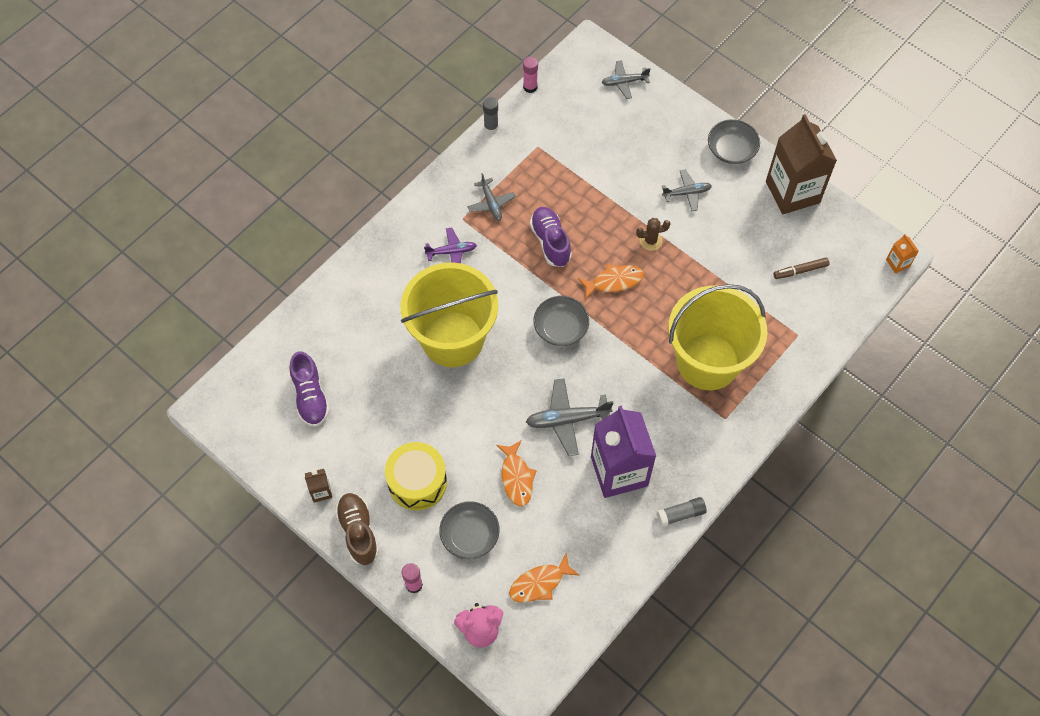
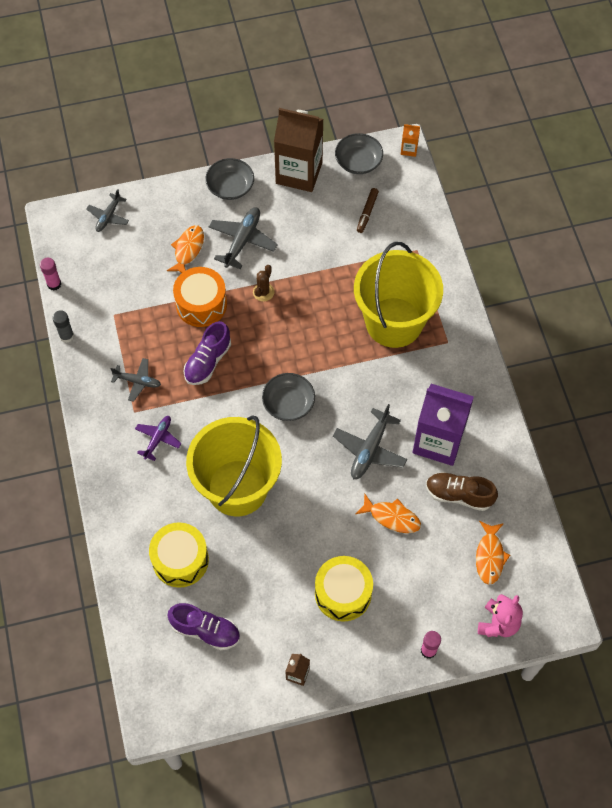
camera: 55 degrees left, 0 degrees up
brown shoe [335,493,379,565] -> brown shoe moved to [426,472,498,511]
grey bowl [439,501,500,559] -> grey bowl moved to [335,133,383,174]
purple shoe [530,207,572,267] -> purple shoe turned 75 degrees counterclockwise [183,321,231,385]
orange fish [578,264,644,300] -> orange fish moved to [167,225,204,273]
grey glue stick [657,497,707,527] -> none
grey plane [662,170,712,211] -> grey plane [209,207,278,269], size x1.56
none -> yellow drum [149,522,209,588]
none -> orange drum [173,267,227,327]

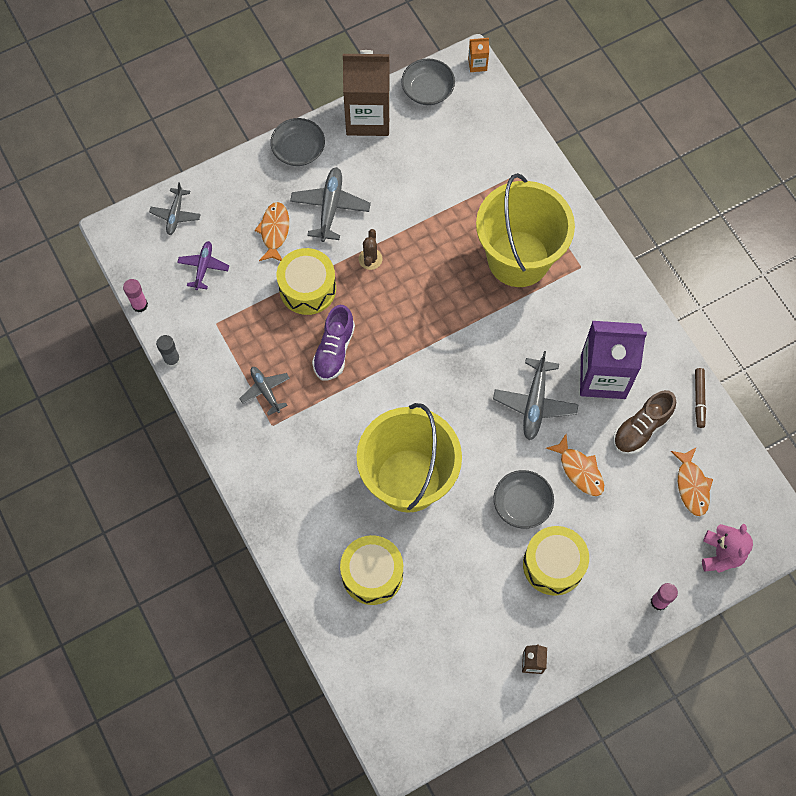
camera: 15 degrees left, 5 degrees up
grey plane [111,358,161,402] -> grey plane turned 120 degrees counterclockwise [239,367,290,416]
purple plane [135,416,181,461] -> purple plane moved to [177,241,229,290]
purple shoe [168,603,240,650] -> none
orange drum [173,267,227,327] -> yellow drum [277,248,336,315]
grey bowl [262,373,315,421] -> grey bowl moved to [494,470,554,529]
orange fish [356,493,421,533] -> orange fish turned 45 degrees clockwise [546,434,604,496]
brown marker [357,188,379,233] -> brown marker moved to [695,368,706,428]
brown shoe [426,472,498,511] -> brown shoe turned 45 degrees counterclockwise [613,390,676,455]

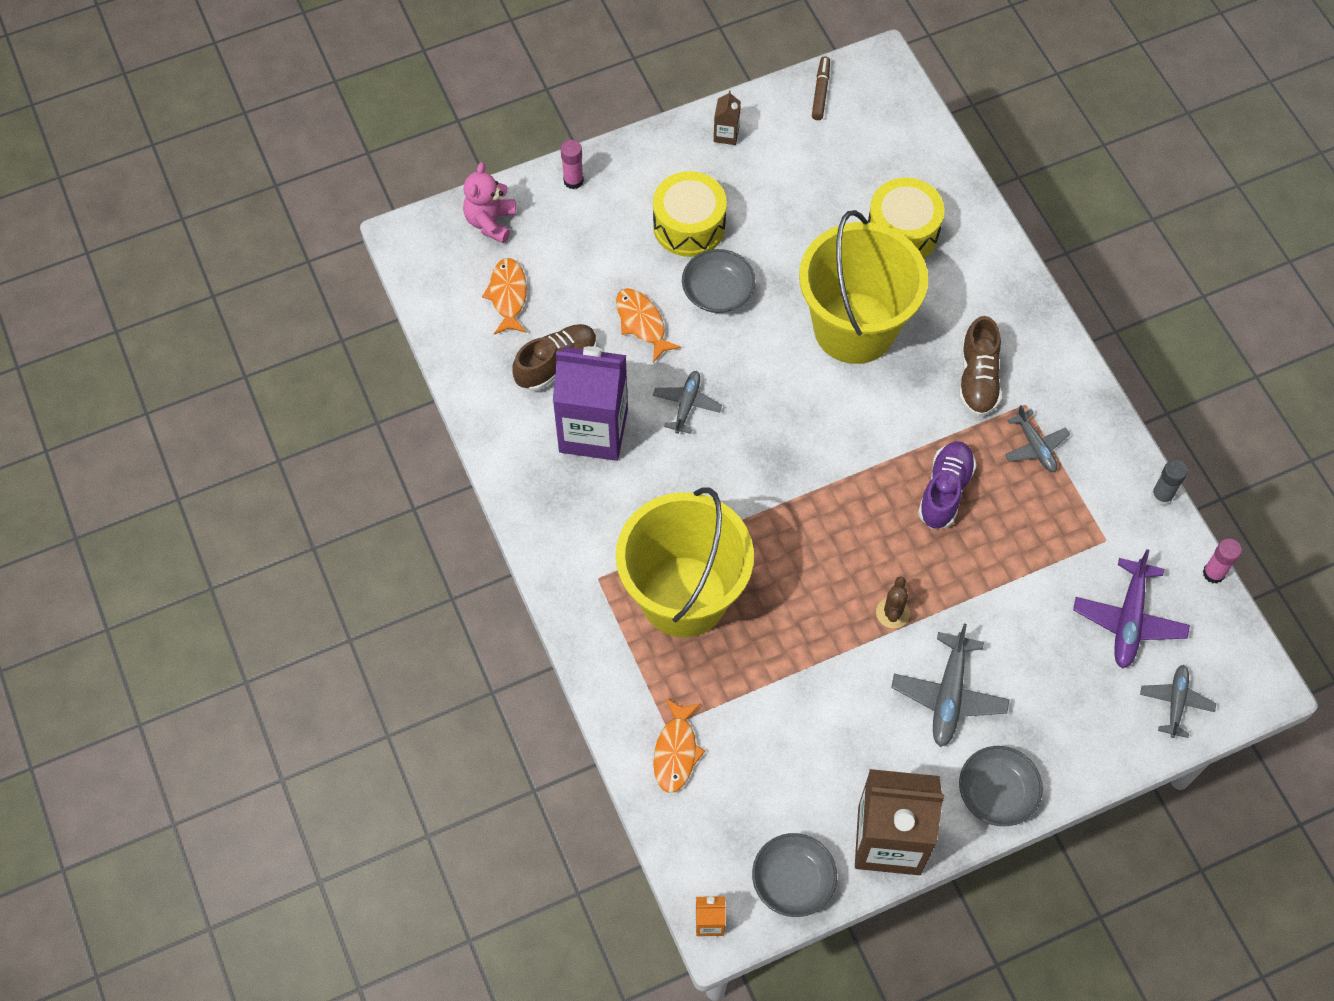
camera: 175 degrees left, 5 degrees down
purple plane [177,241,229,290] -> purple plane [1073,549,1190,669], size x1.56
orange fish [255,202,289,261] -> orange fish moved to [653,698,705,793]
yellow drum [277,248,336,315] -> none
grey plane [493,351,578,440] -> grey plane [653,371,722,434], size x0.64
brown marker [695,368,706,428] -> brown marker moved to [812,56,830,120]
none -> brown shoe [959,316,1002,417]

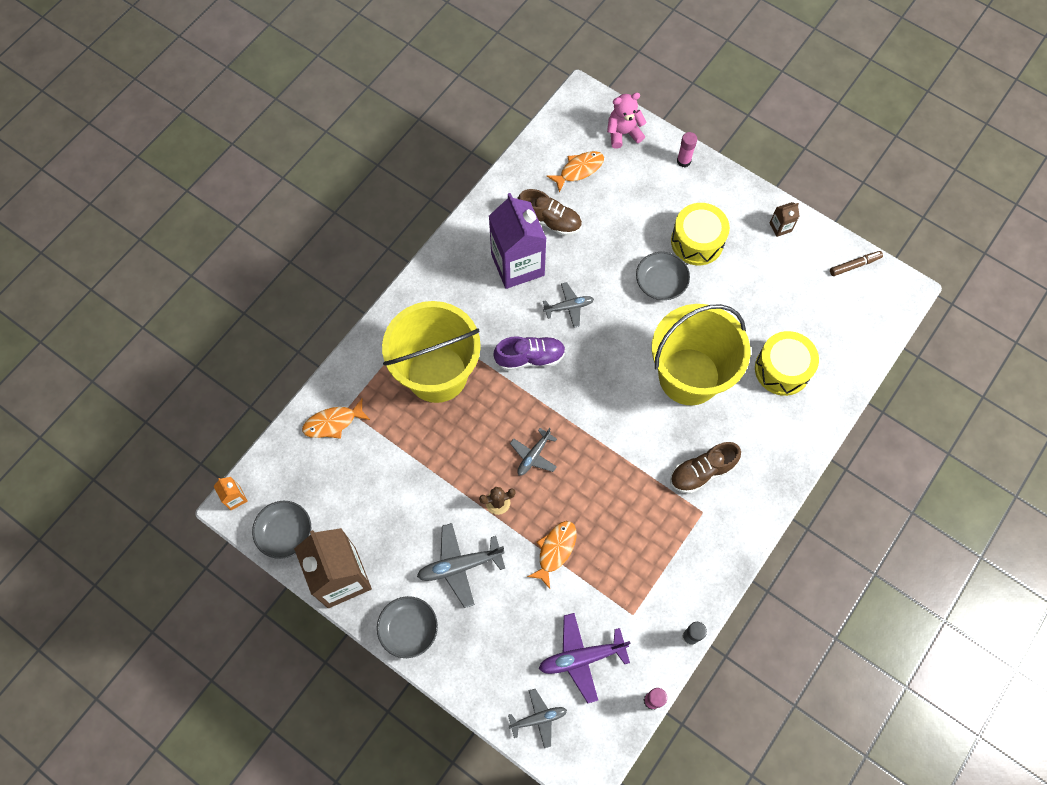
camera: 60 degrees right, 5 degrees up
orange fish [616,288,682,363] -> orange fish moved to [527,521,576,589]
purple shoe [918,441,976,529] -> purple shoe moved to [494,336,566,371]
grey plane [1005,405,1070,472] -> grey plane moved to [510,428,557,476]

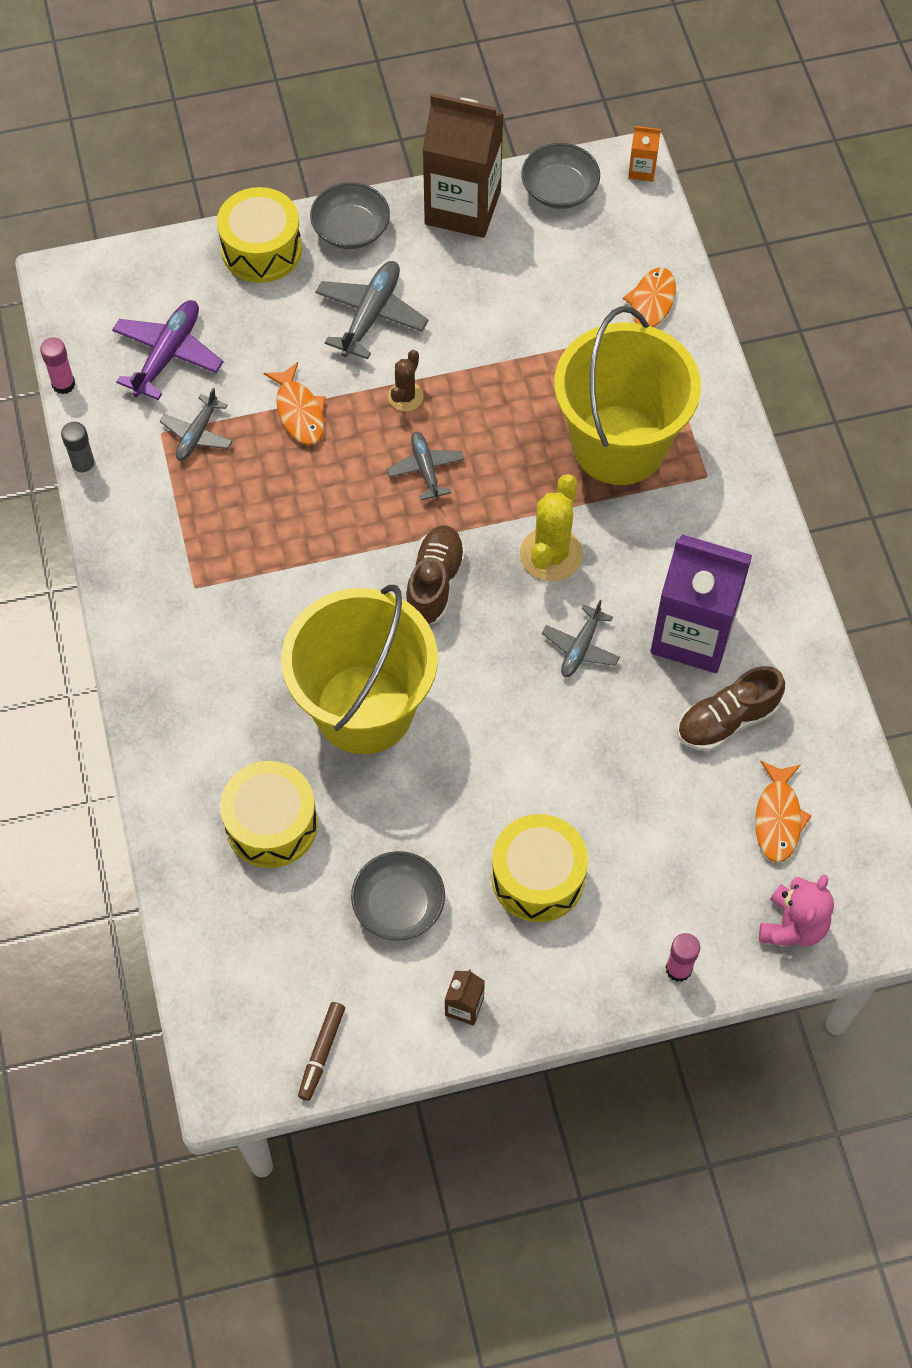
camera: 130 degrees right, 5 degrees down
purple shoe [494,336,566,371] -> yellow cactus [520,474,583,581]
grey plane [508,689,567,748] -> grey plane moved to [160,388,233,461]
grey bowl [636,252,690,300] -> grey bowl moved to [351,851,445,941]
brown shoe [670,442,741,494] -> brown shoe moved to [406,525,466,624]
none -> yellow drum [217,187,302,283]

